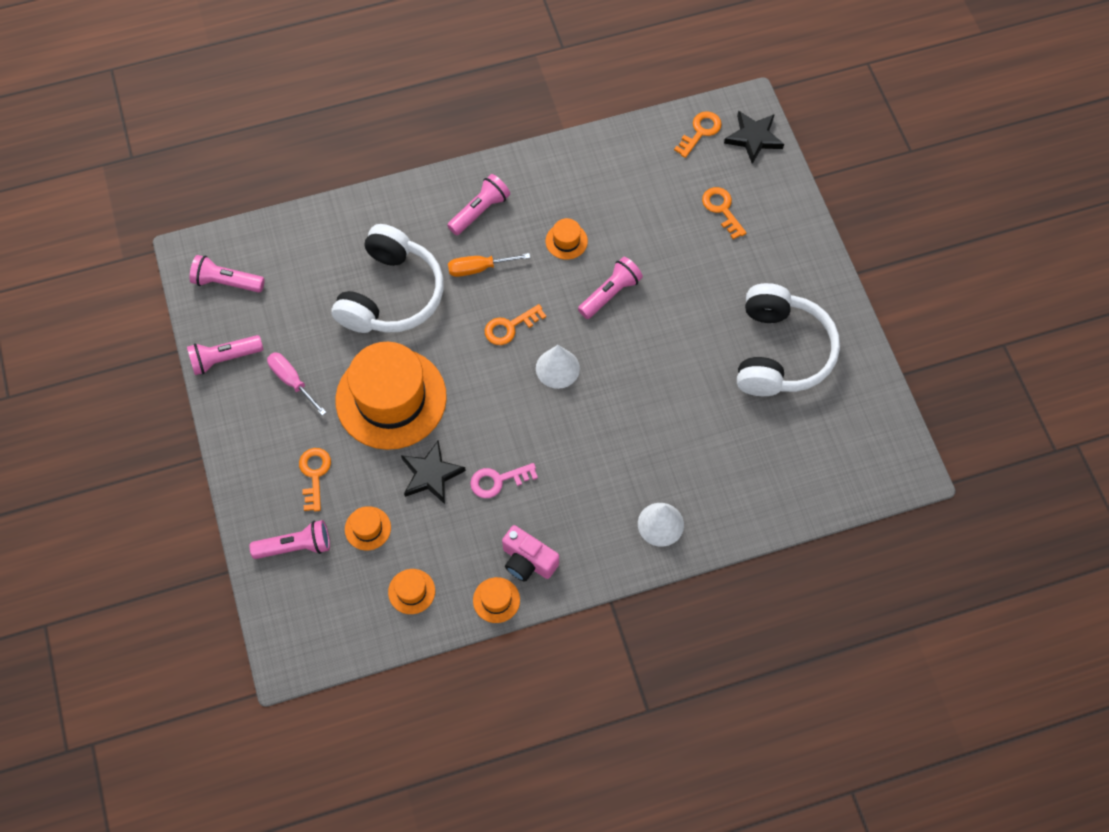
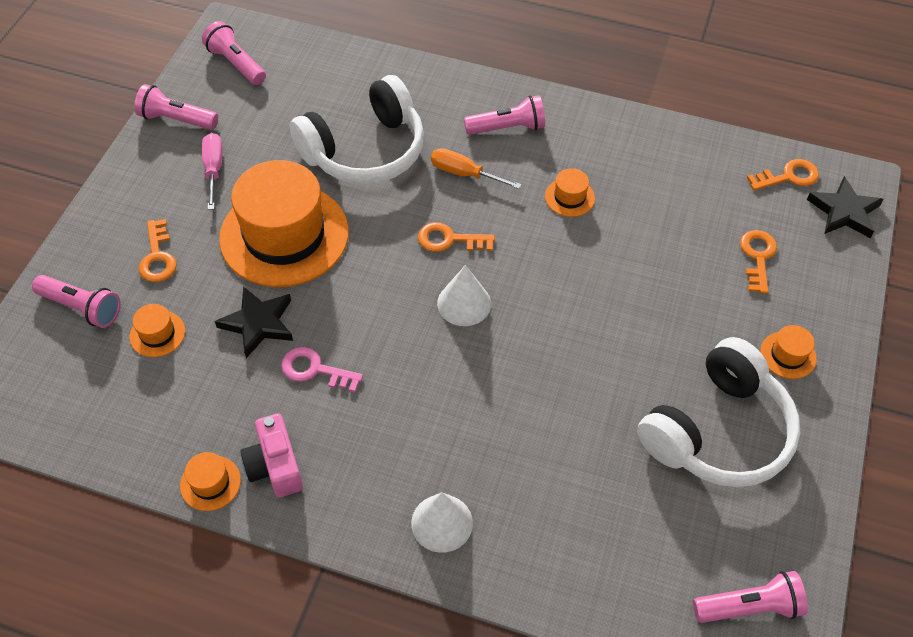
camera: 35 degrees right, 10 degrees down
orange key [299,448,331,511] -> orange key turned 135 degrees clockwise [139,219,177,282]
orange hat [388,569,435,614] -> orange hat moved to [760,325,817,379]
pink flashlight [578,257,643,319] -> pink flashlight moved to [693,571,808,623]

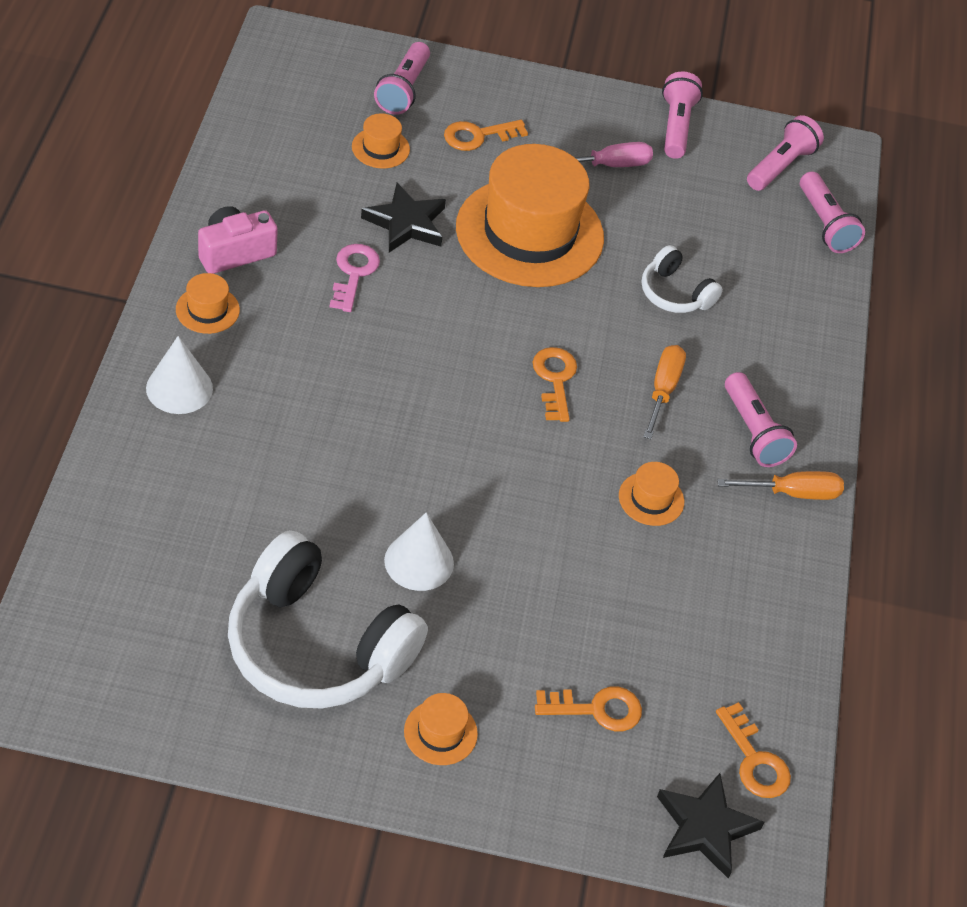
camera: 75 degrees right, 5 degrees down
orange hat [180,452,241,511] -> orange hat moved to [176,273,240,334]
white headphones [290,75,424,184] -> white headphones [642,245,723,313], size x0.49
white cone [437,265,491,326] -> white cone moved to [384,512,454,591]
pink flashlight [693,571,808,623] -> pink flashlight moved to [800,171,865,253]
none -> orange screwdriver [717,471,844,500]

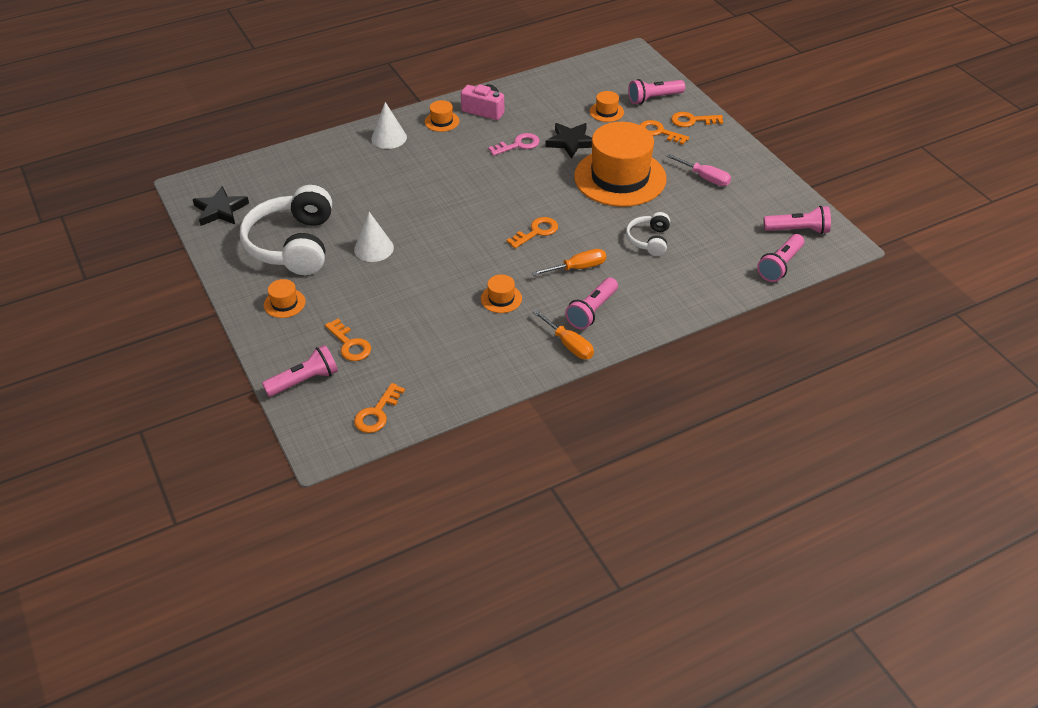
camera: 60 degrees right, 5 degrees down
black star [657,773,764,878] -> black star moved to [193,186,249,226]
pink flashlight [662,71,703,159] -> pink flashlight moved to [262,345,338,397]
none -> orange key [671,112,723,127]

